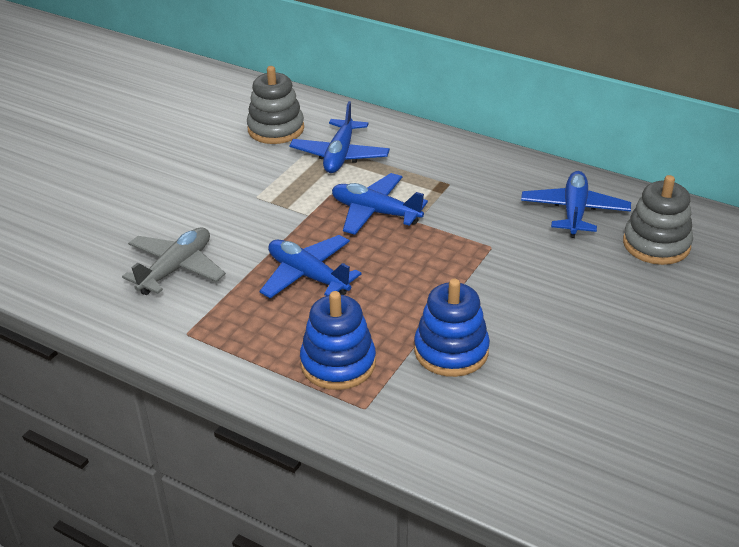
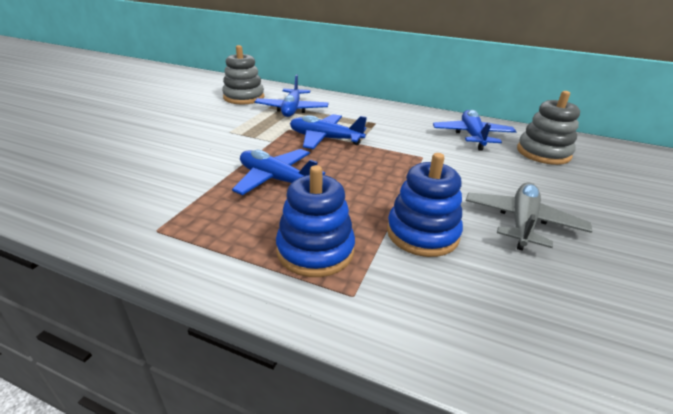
camera: 10 degrees left, 5 degrees down
grey plane [122,227,226,295] -> grey plane moved to [466,183,592,250]

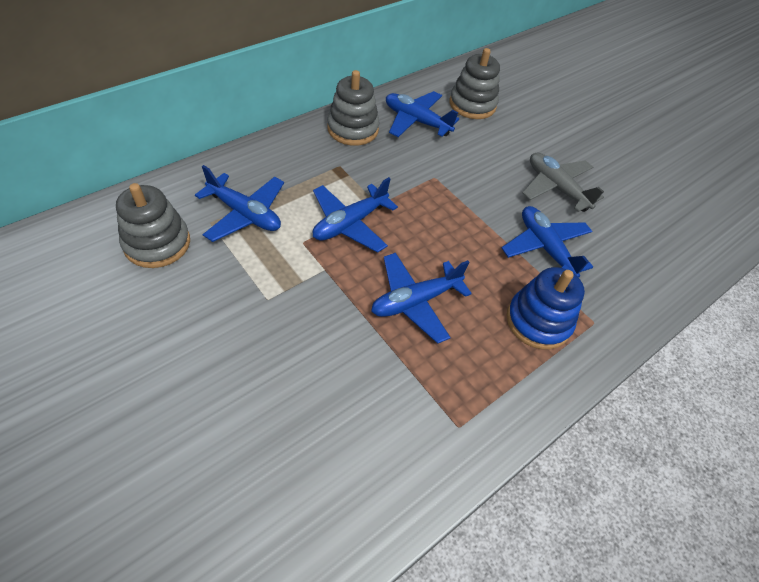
camera: 65 degrees left, 20 degrees up
blue stacking toy [387,153,463,257] -> blue plane [502,206,593,278]
none -> grey stacking toy [327,70,379,146]

